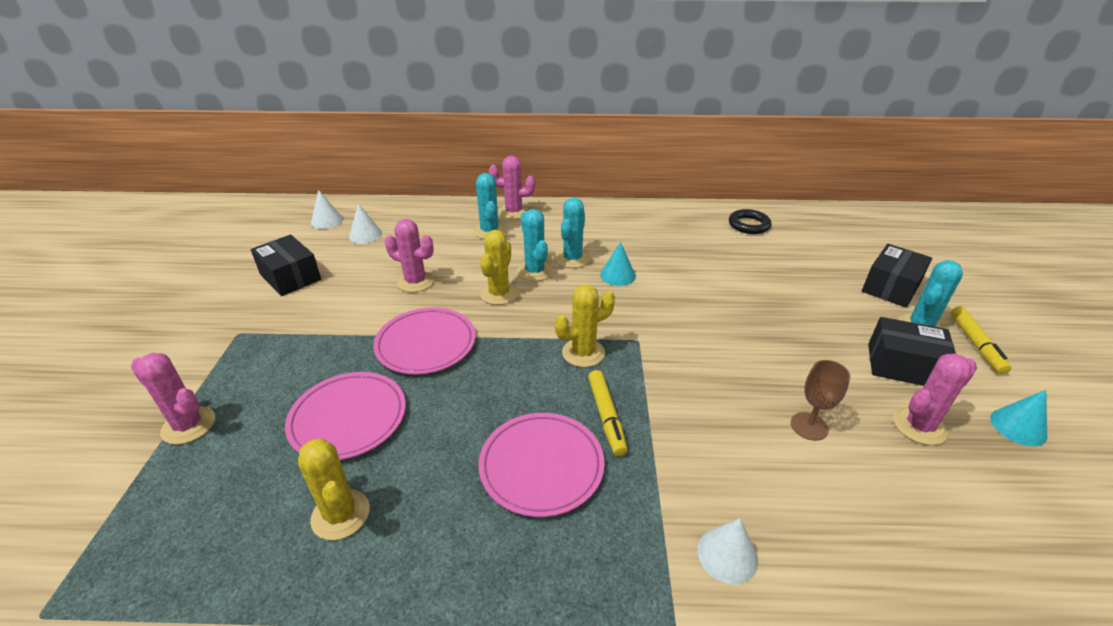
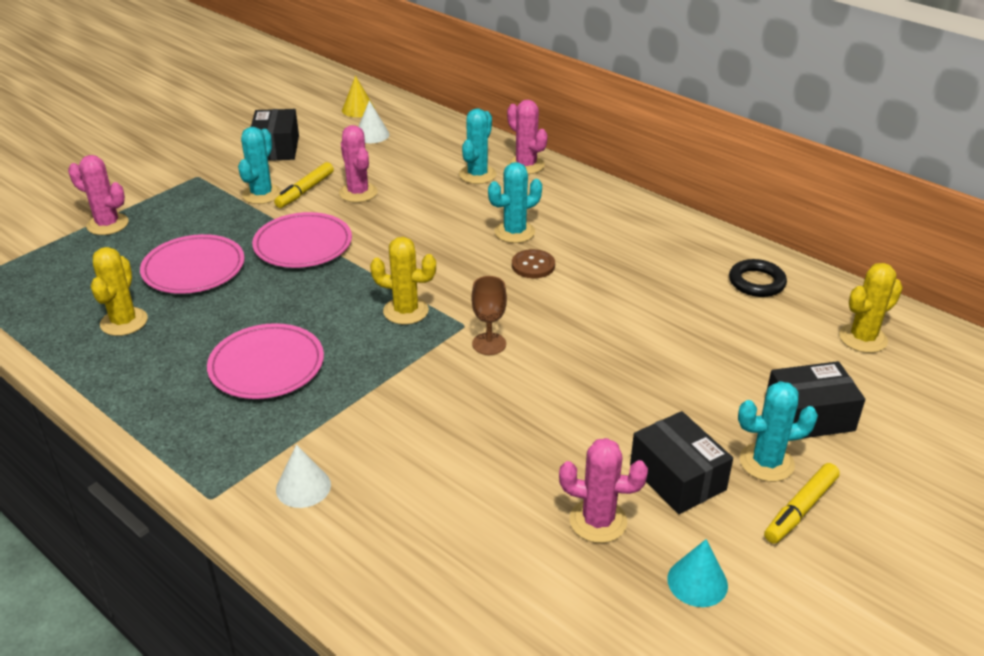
camera: 40 degrees right, 0 degrees up
pink cactus [131,353,215,445] -> pink cactus turned 45 degrees counterclockwise [68,155,129,235]
white cone [311,190,343,229] -> yellow cone [342,76,375,117]
yellow cactus [480,230,518,305] -> yellow cactus moved to [839,263,903,353]
turquoise cactus [517,209,553,281] -> turquoise cactus moved to [238,127,281,204]
yellow marker [588,370,628,456] -> yellow marker moved to [274,162,334,208]
turquoise cone [600,242,636,286] -> brown button [512,249,555,278]
brown goblet [791,360,850,441] -> brown goblet moved to [472,276,507,355]

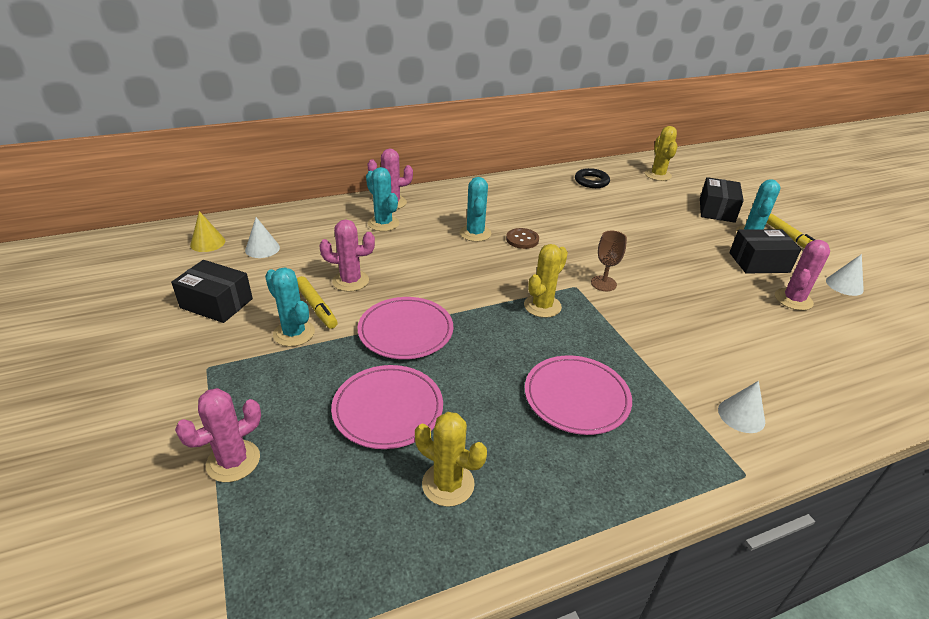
camera: 65 degrees left, 0 degrees up
turquoise cone [667,539,728,607] -> white cone [826,254,864,296]

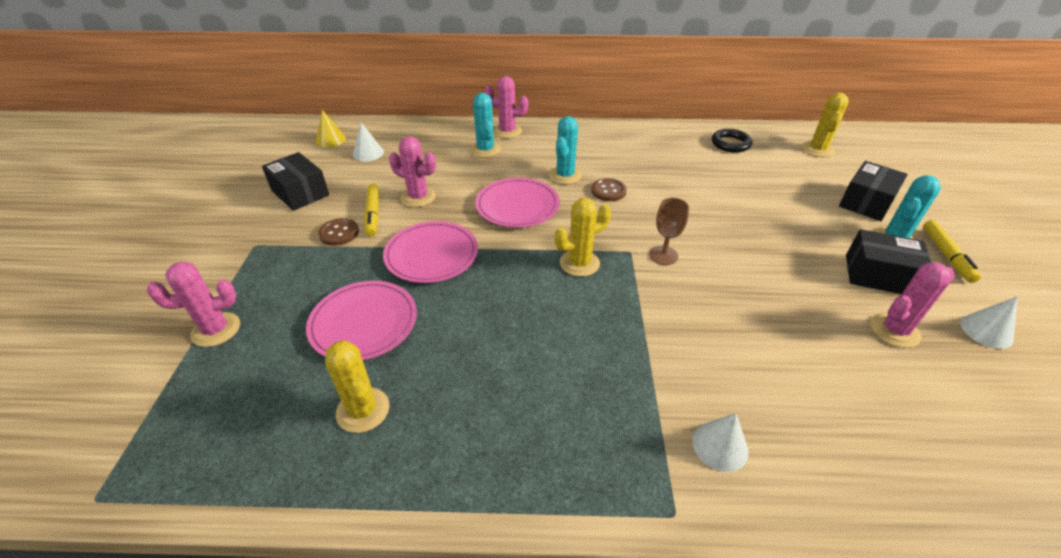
camera: 25 degrees right, 5 degrees up
turquoise cactus [265,267,315,347] -> brown button [318,218,359,246]
pink plate [525,355,632,435] -> pink plate moved to [475,178,560,228]

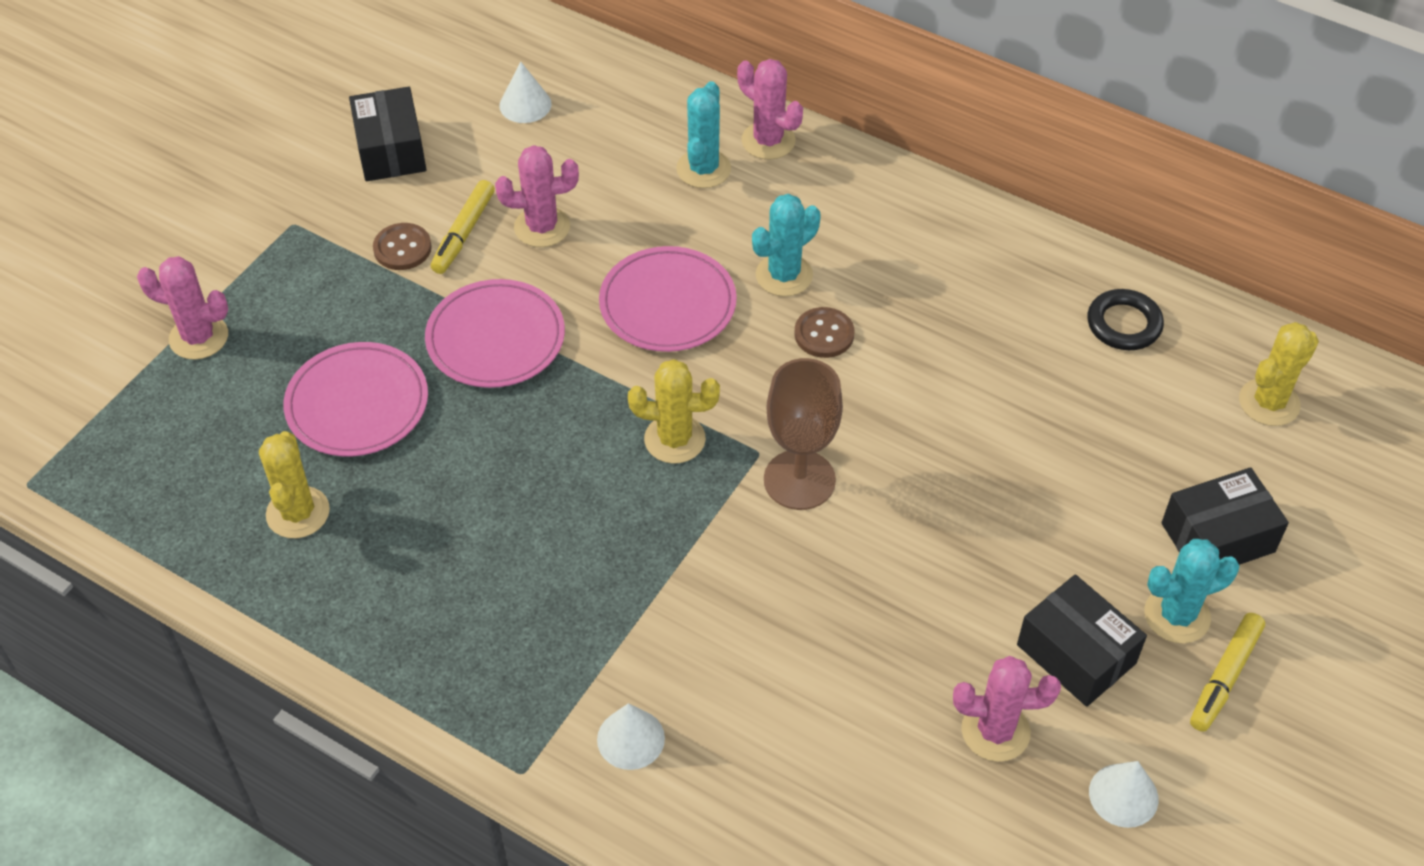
camera: 30 degrees right, 10 degrees up
yellow cone [316,110,346,148] -> none
pink cactus [389,136,436,207] -> pink cactus turned 60 degrees counterclockwise [495,145,579,247]
brown goblet [649,198,689,265] -> brown goblet [764,358,843,510], size x1.60

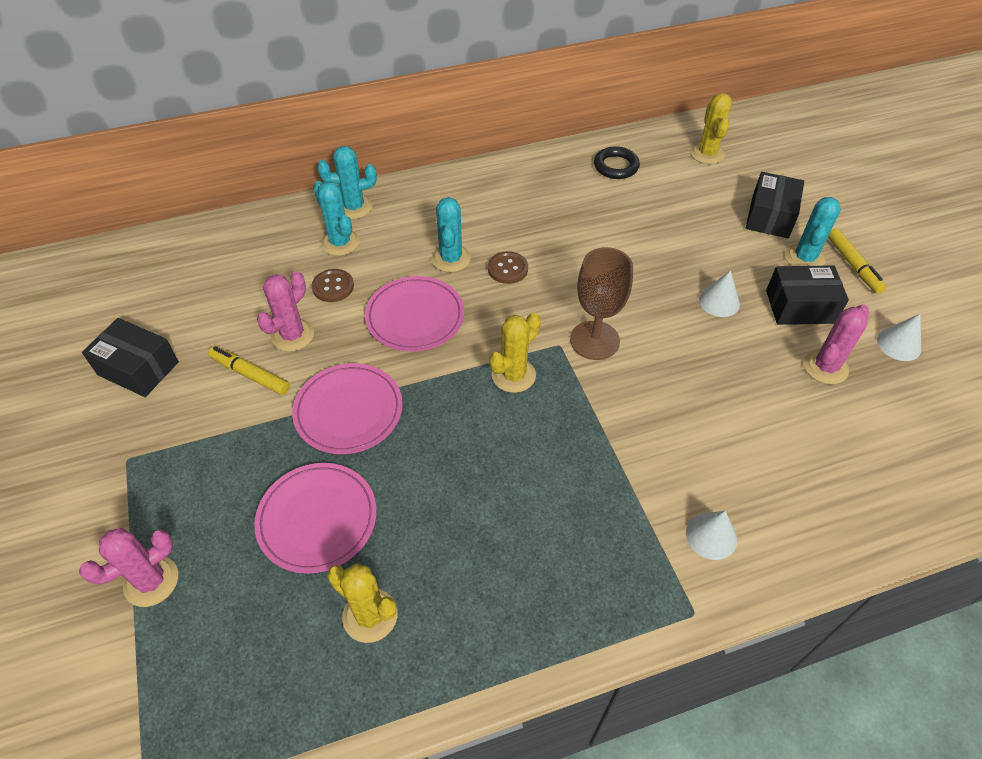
camera: 50 degrees left, 0 degrees up
brown button [373,223,432,270] -> brown button moved to [312,269,354,302]
yellow marker [431,180,495,274] -> yellow marker turned 150 degrees clockwise [208,346,290,395]
white cone [499,61,552,123] -> white cone moved to [699,270,740,317]
pink cactus [737,59,803,160] -> turquoise cactus [317,146,377,219]

